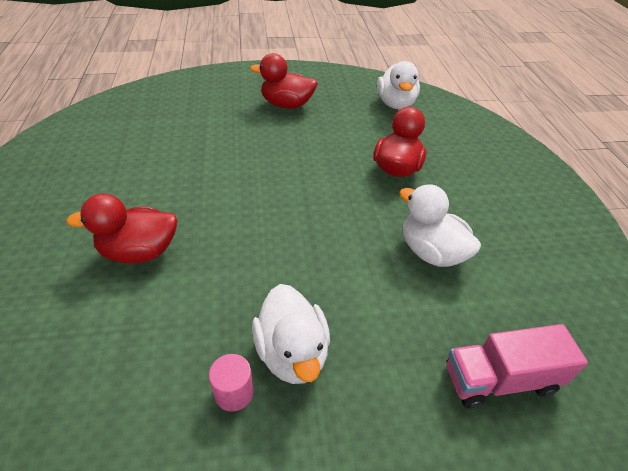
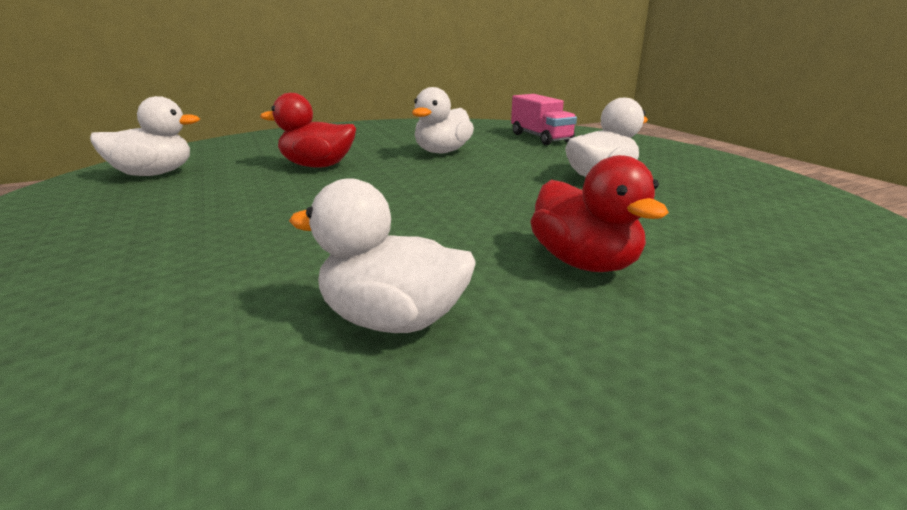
camera: 105 degrees left, 20 degrees down
pink cylinder [209,354,254,412] -> none
red duck [250,53,318,109] -> none
none -> white duck [289,178,475,333]

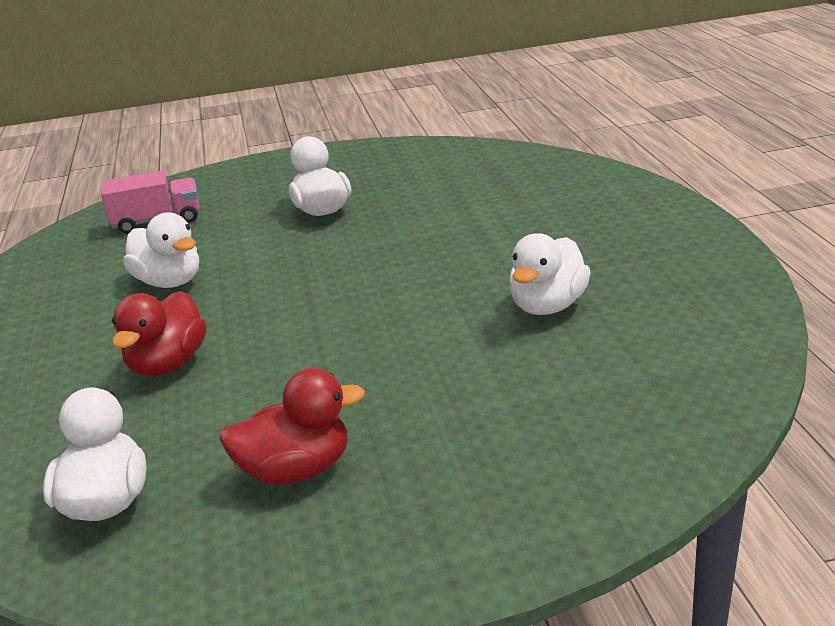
camera: 75 degrees left, 5 degrees up
red duck [530,155,669,272] -> red duck moved to [219,368,365,485]

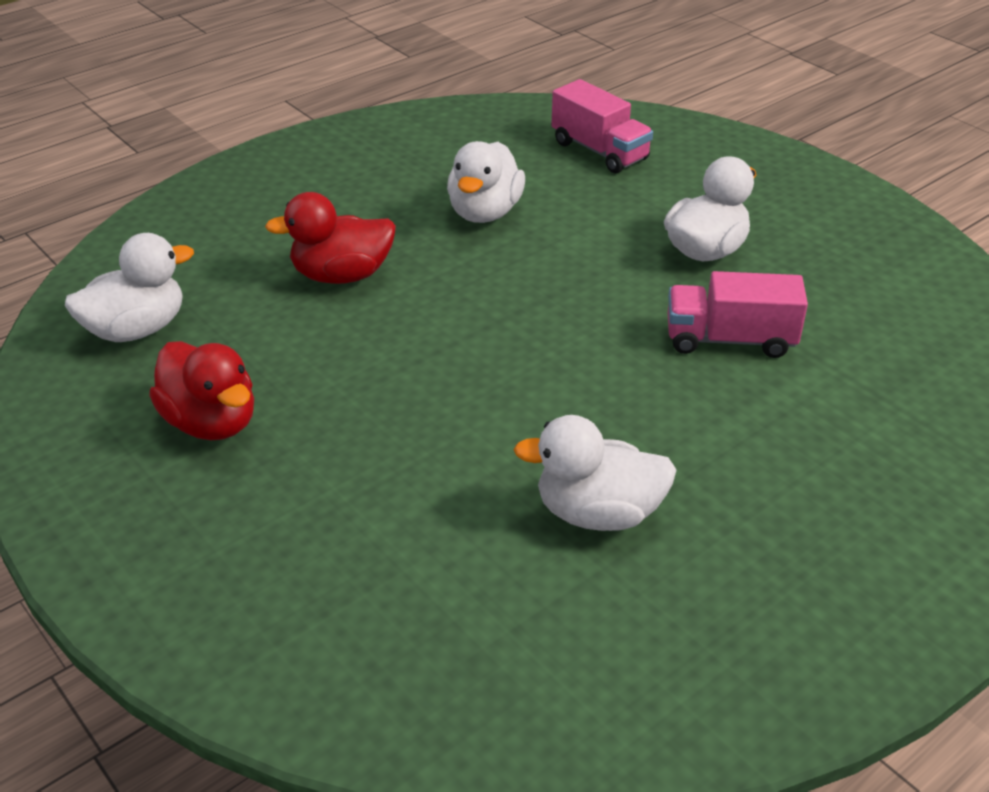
camera: 60 degrees right, 10 degrees up
none -> pink truck [668,271,808,358]

